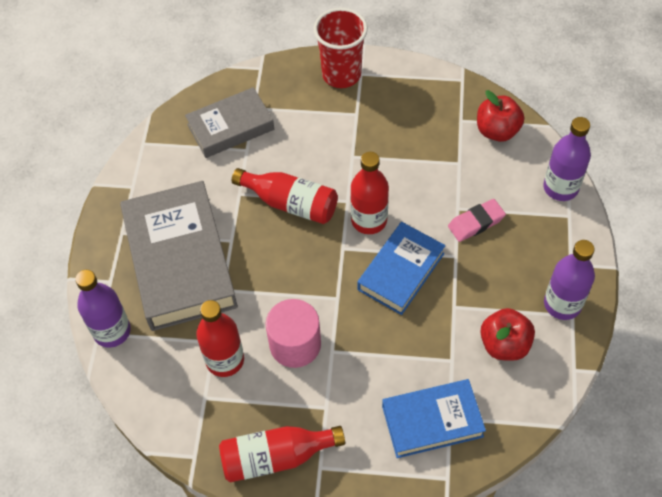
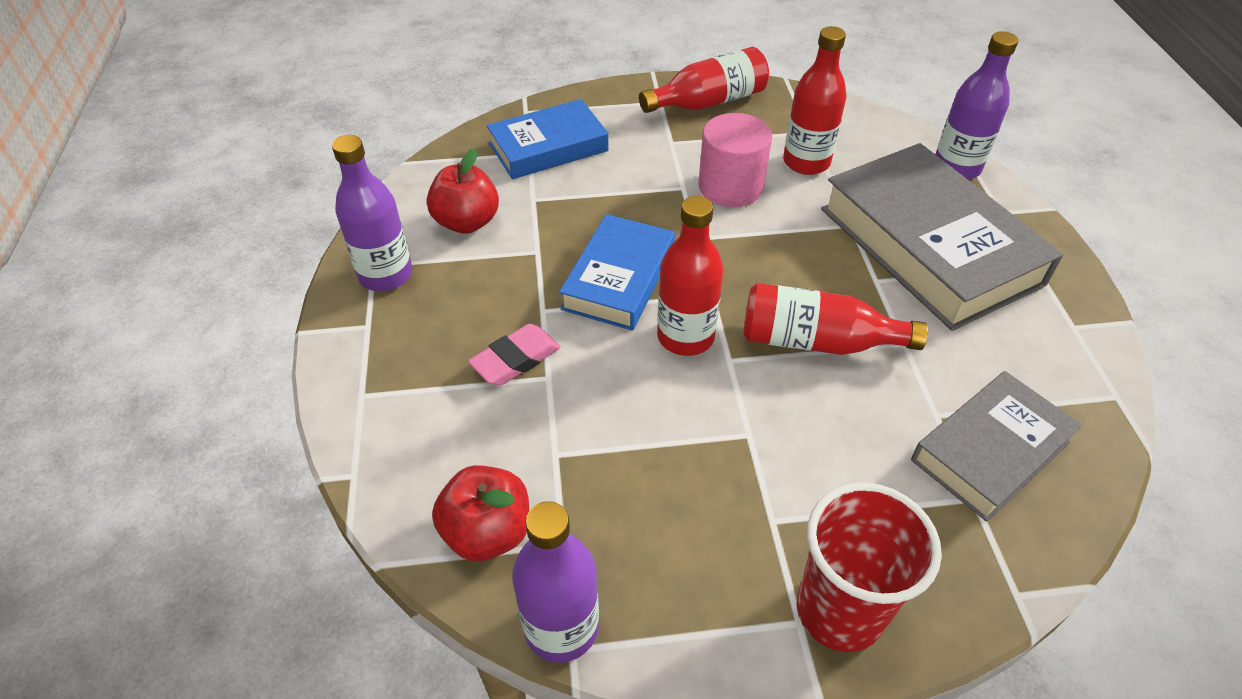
camera: 165 degrees right, 10 degrees down
purple bottle [543,117,591,201] -> purple bottle moved to [512,501,599,663]

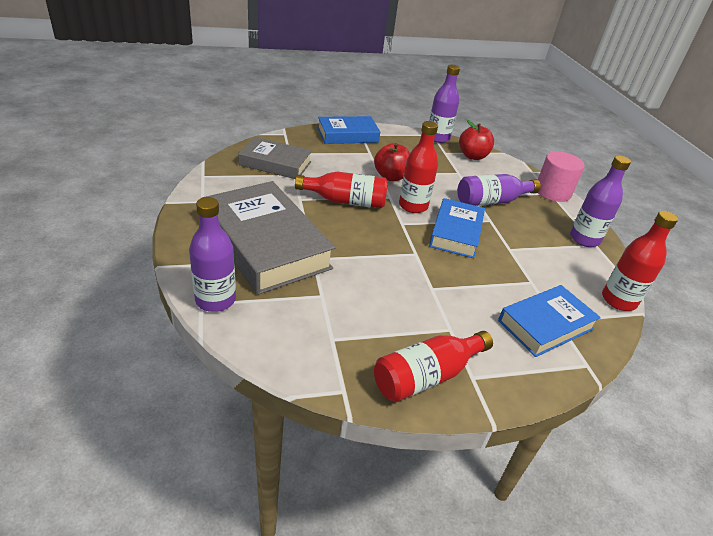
camera: 170 degrees right, 10 degrees down
red apple [427,148,499,234] -> red apple moved to [374,143,410,181]
pink eraser [468,324,561,386] -> purple bottle [457,174,541,206]
pink cylinder [698,113,772,207] -> pink cylinder moved to [538,151,585,202]
red bottle [783,26,846,175] -> red bottle moved to [602,211,678,311]
red cup [797,483,942,652] -> blue book [317,116,380,144]
grey book [911,371,1082,522] -> grey book turned 60 degrees clockwise [238,137,312,179]

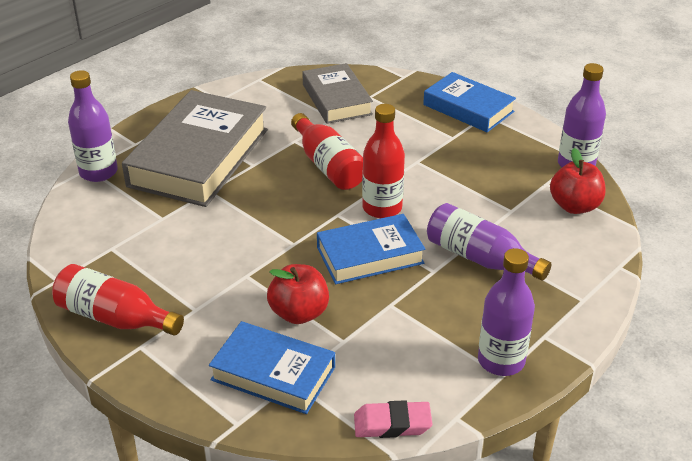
camera: 60 degrees right, 0 degrees up
red apple [374,143,410,181] -> red apple moved to [267,264,329,324]
pink cylinder [538,151,585,202] -> none
red bottle [602,211,678,311] -> pink eraser [354,400,432,438]

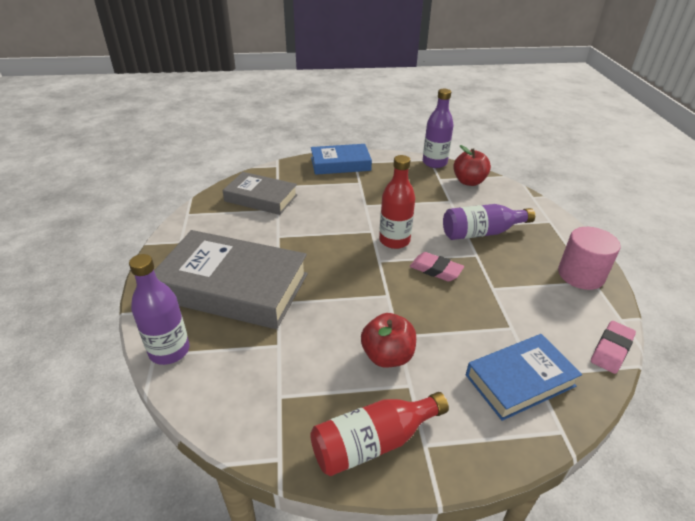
camera: 50 degrees left, 0 degrees up
grey book [122,90,268,207] -> grey book turned 45 degrees counterclockwise [154,230,308,329]
red apple [267,264,329,324] -> red apple moved to [361,313,416,367]
red bottle [291,113,363,190] -> none
blue book [317,214,425,284] -> pink eraser [410,252,464,282]
purple bottle [478,248,535,376] -> pink cylinder [558,227,620,290]

